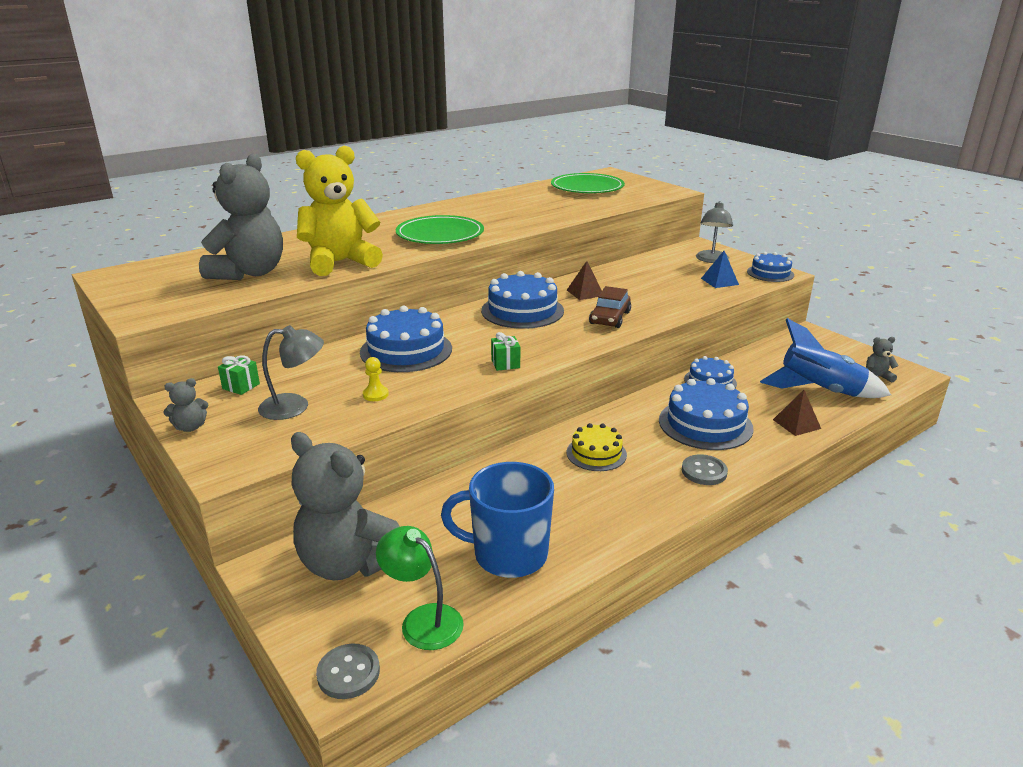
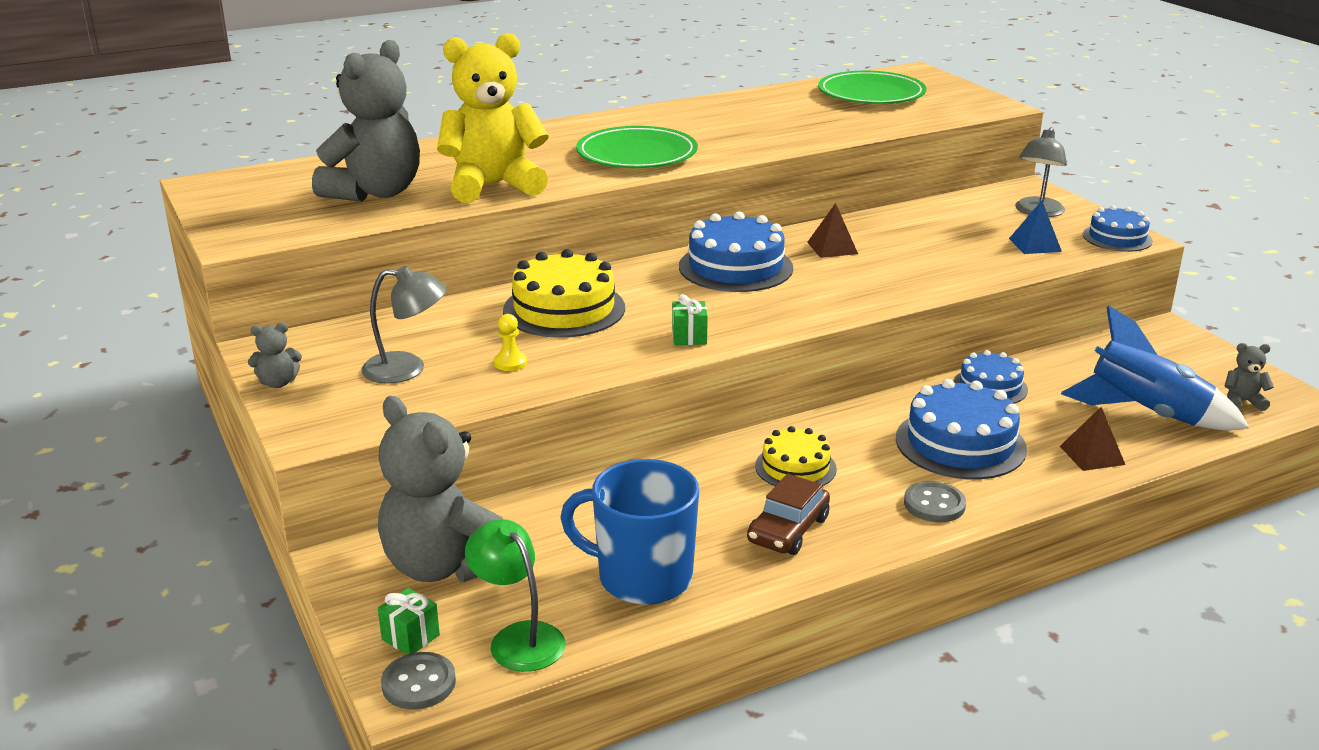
camera: 10 degrees right, 0 degrees up
green gift [218,355,260,395] -> green gift moved to [378,588,440,655]
blue cake [360,306,452,372] -> yellow cake [503,249,625,338]
brown car [589,286,631,328] -> brown car moved to [747,474,830,555]

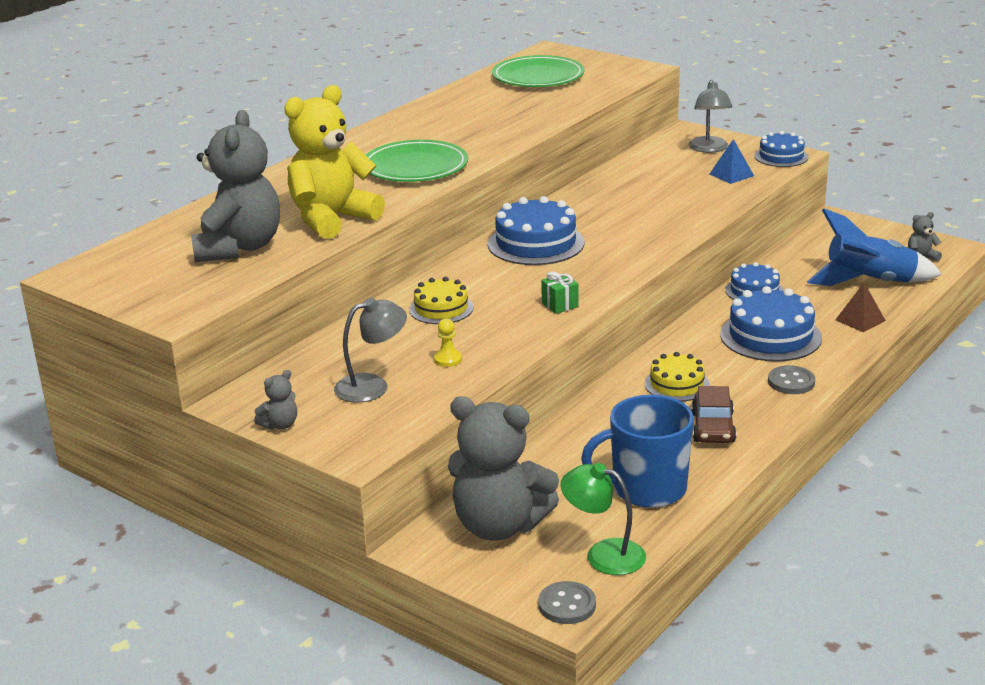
camera: 25 degrees left, 0 degrees up
green gift [378,588,440,655] -> none
yellow cake [503,249,625,338] -> yellow cake [409,277,474,324], size x0.61
brown pyramid [807,203,858,258] -> none

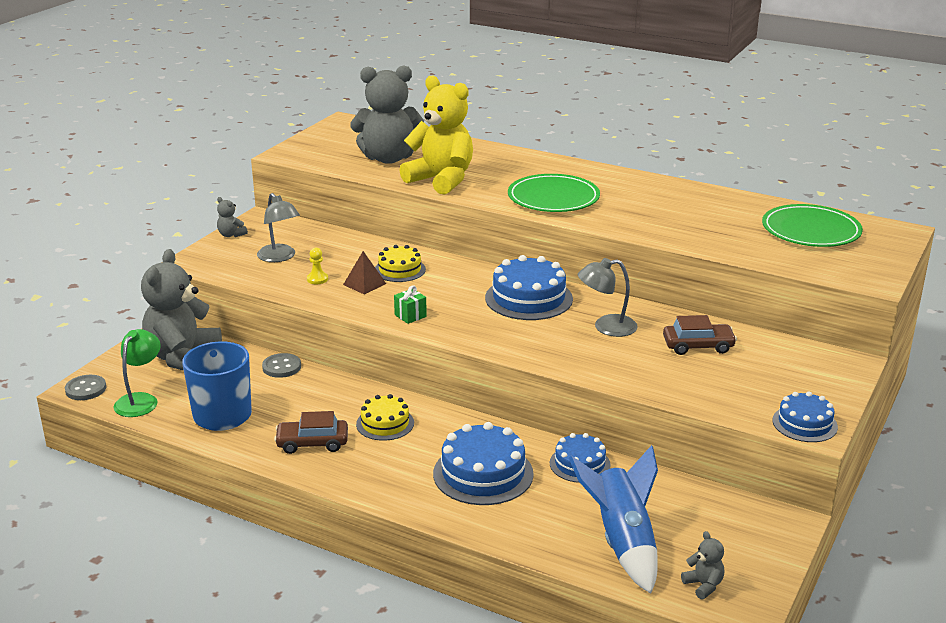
camera: 80 degrees right, 0 degrees up
grey lamp [689,80,732,153] -> grey lamp moved to [578,258,638,337]
blue pyramid [710,139,754,184] -> none
grey button [768,365,815,394] -> grey button moved to [262,353,301,378]
brown pyramid [835,283,886,332] -> brown pyramid moved to [343,251,386,295]
none -> brown car [663,315,737,355]

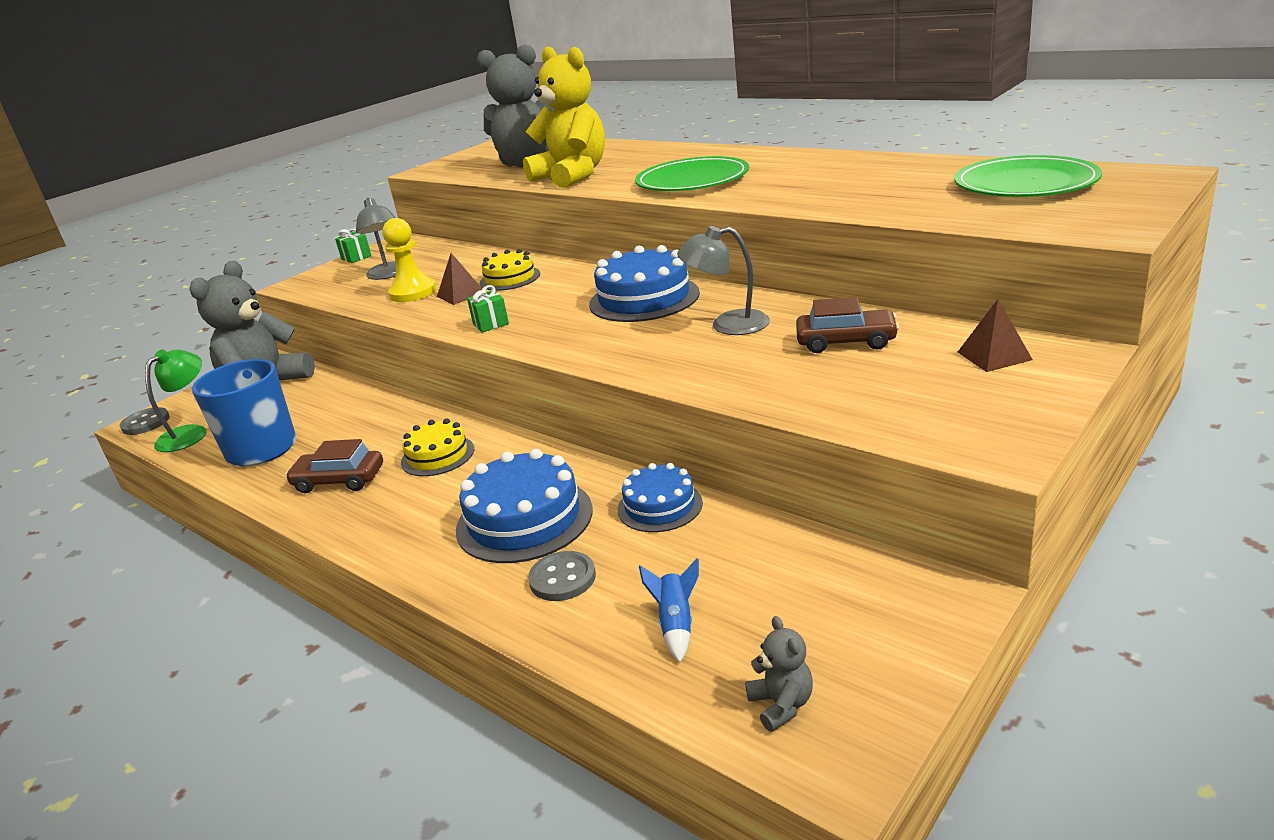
camera: 15 degrees right, 0 degrees up
grey teddy bear [217,197,248,237] -> green gift [335,229,372,263]
grey button [262,353,301,378] -> grey button moved to [528,551,596,601]
yellow pawn [307,247,328,284] -> yellow pawn [382,218,436,302], size x1.87
blue rocket [569,445,658,594] -> blue rocket [639,558,699,662], size x0.44
blue cake [772,392,838,442] -> none
none -> brown pyramid [958,299,1033,372]

